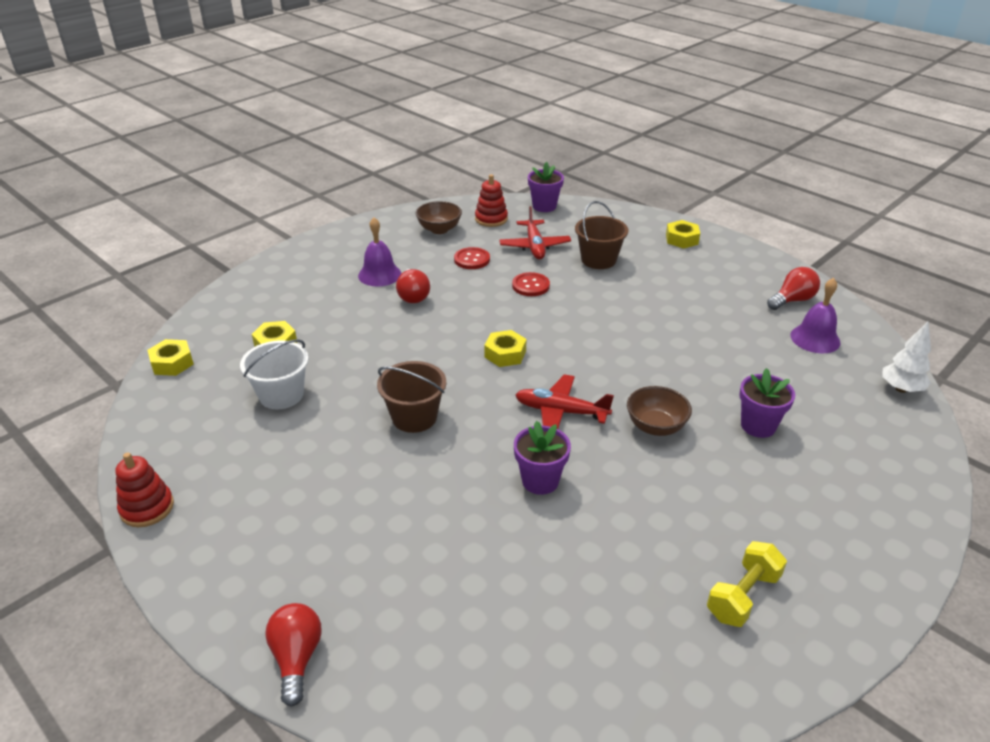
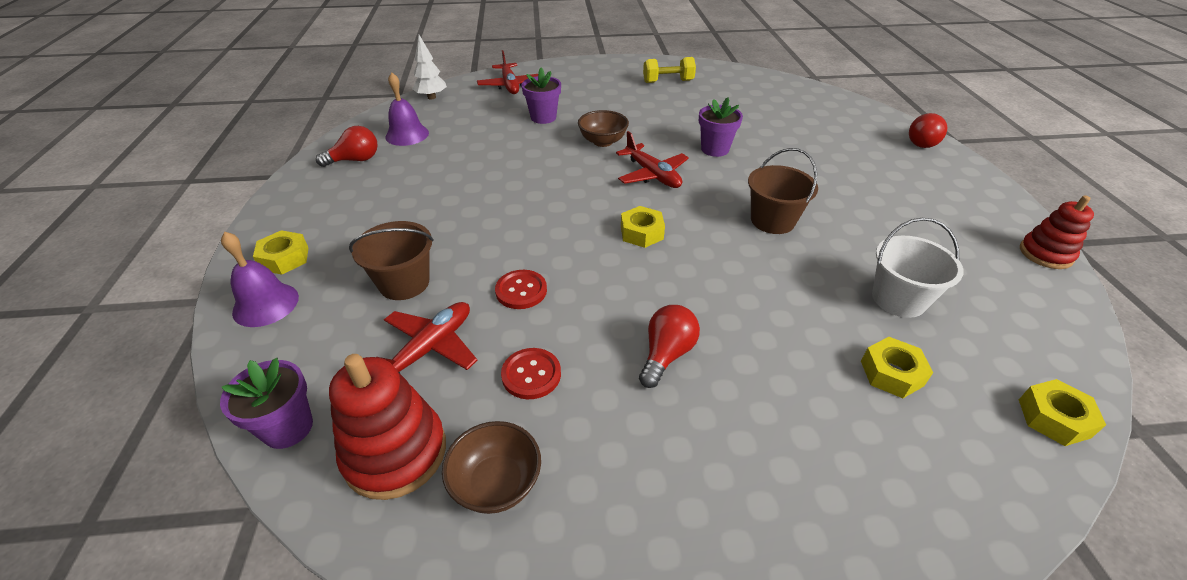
camera: 140 degrees left, 5 degrees up
purple bell [358,217,401,287] -> purple bell moved to [221,232,299,327]
red stacking toy [475,174,508,227] -> red stacking toy [329,354,446,500], size x1.54
red light bulb [767,267,820,310] -> red light bulb turned 150 degrees clockwise [316,126,378,167]
none -> red plane [477,50,538,94]

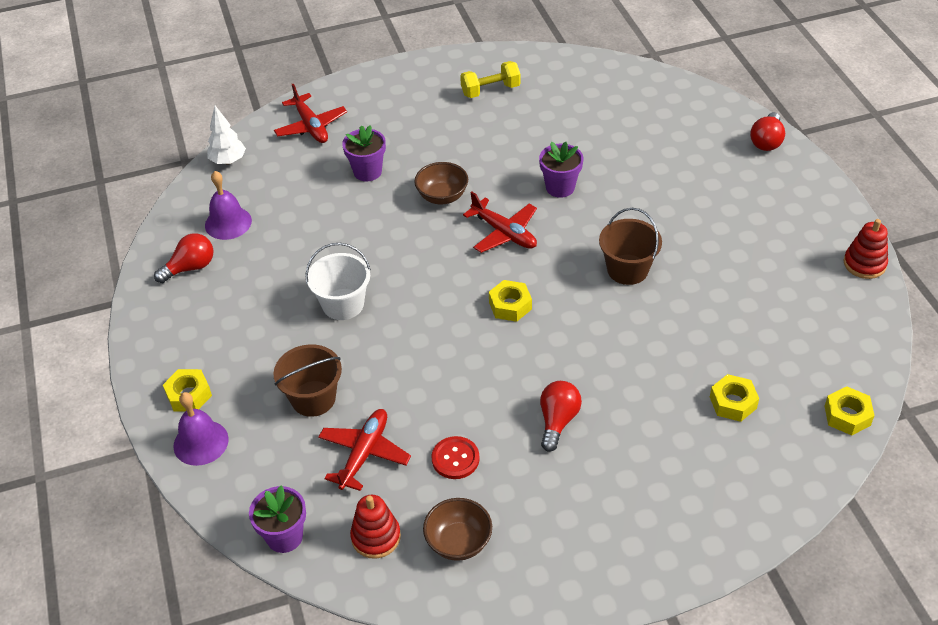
camera: 10 degrees left, 5 degrees up
red stacking toy [329,354,446,500] -> red stacking toy [350,495,401,559], size x0.65
red button [495,270,547,309] -> none
white bucket [872,218,964,318] -> white bucket moved to [305,243,371,320]

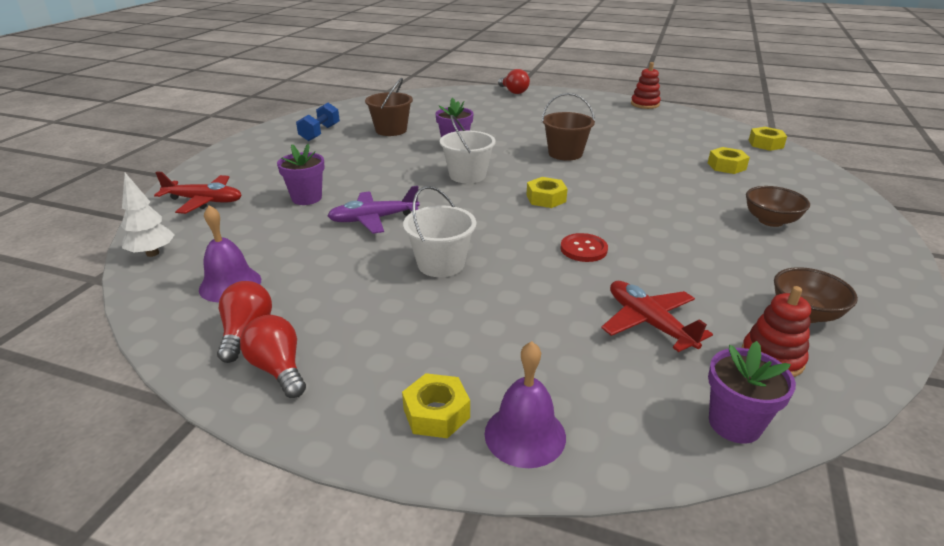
camera: 55 degrees left, 15 degrees down
brown bucket [273,344,342,417] -> brown bucket moved to [365,78,413,136]
brown bowl [414,162,468,204] -> brown bowl moved to [746,186,810,227]
red button [432,436,480,479] -> red button moved to [561,233,608,262]
yellow dumbbell [460,61,521,98] -> blue dumbbell [296,103,340,141]
red plane [463,192,537,253] -> white bucket [440,115,496,183]
red light bulb [540,381,582,452] -> red light bulb moved to [240,315,306,398]
none -> purple plane [328,186,420,234]

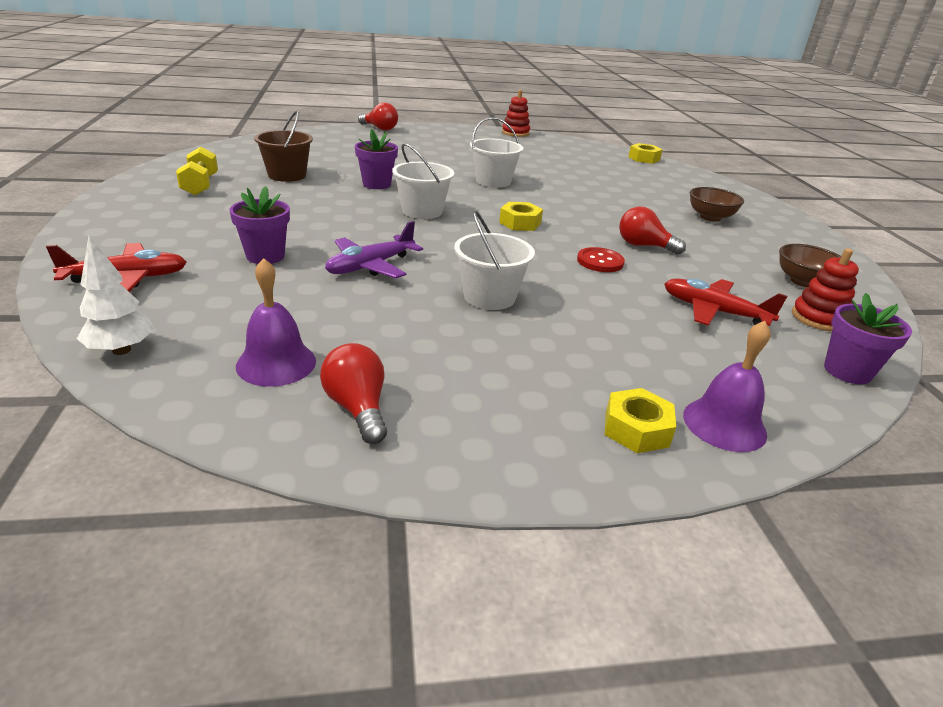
camera: 30 degrees left, 0 degrees up
red light bulb [240,315,306,398] -> red light bulb moved to [619,206,686,255]
blue dumbbell [296,103,340,141] -> yellow dumbbell [176,147,218,195]
brown bucket [542,93,595,161] -> white bucket [470,117,523,188]
yellow nut [708,147,750,174] -> none

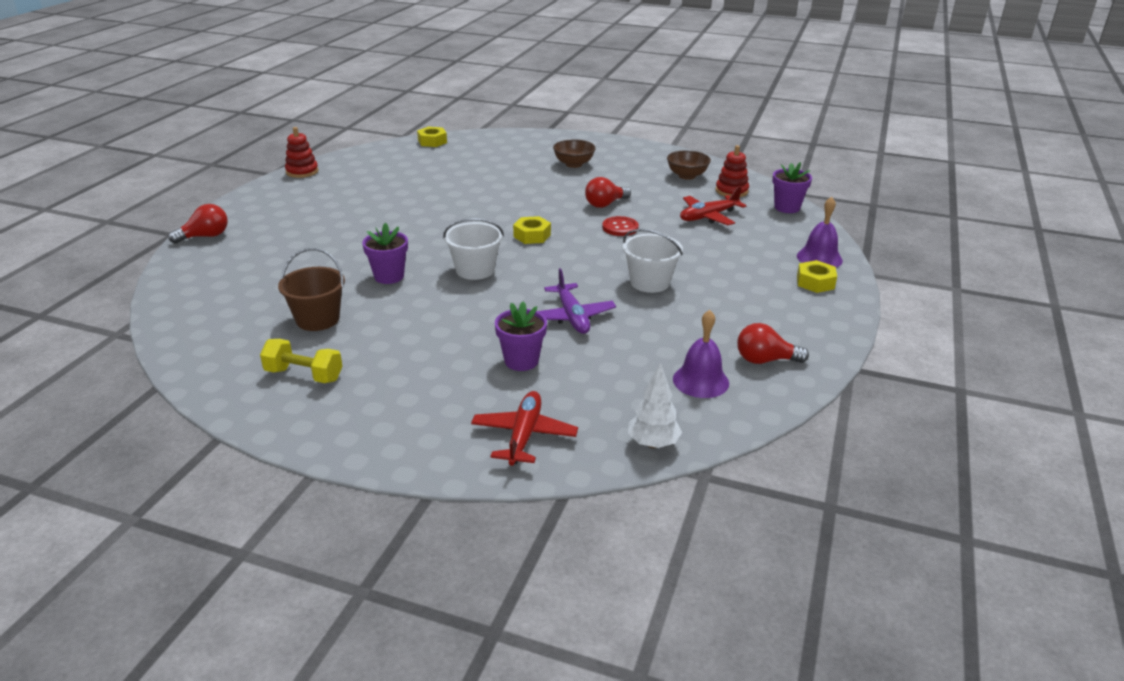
camera: 60 degrees left, 0 degrees up
white bucket [470,117,523,188] -> none

